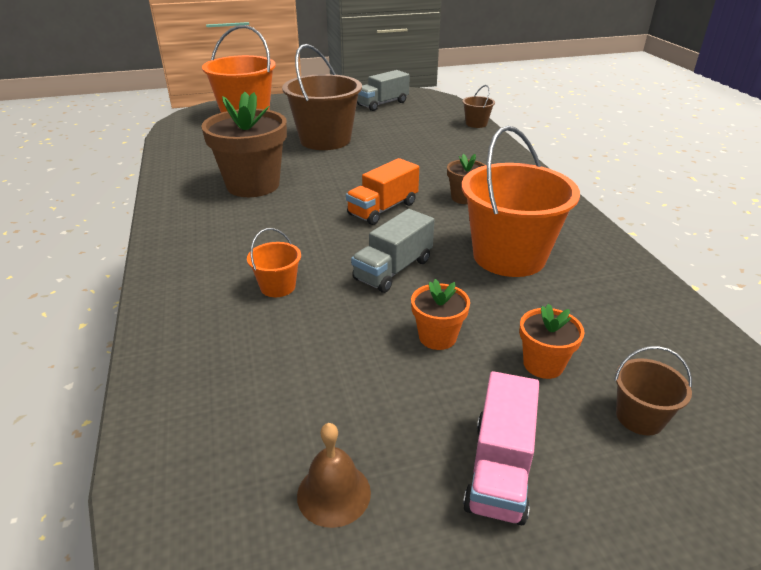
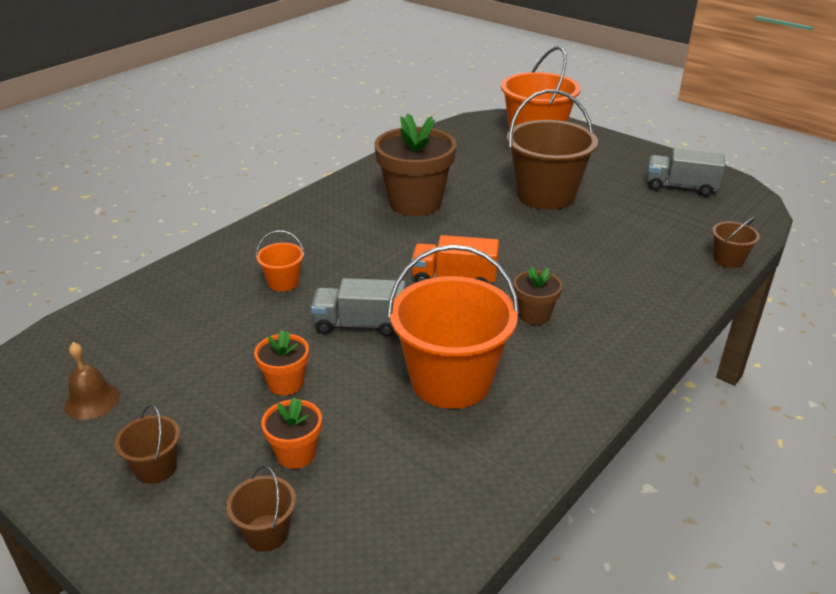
camera: 55 degrees right, 0 degrees up
pink truck [463,371,539,525] -> brown bucket [115,404,180,484]

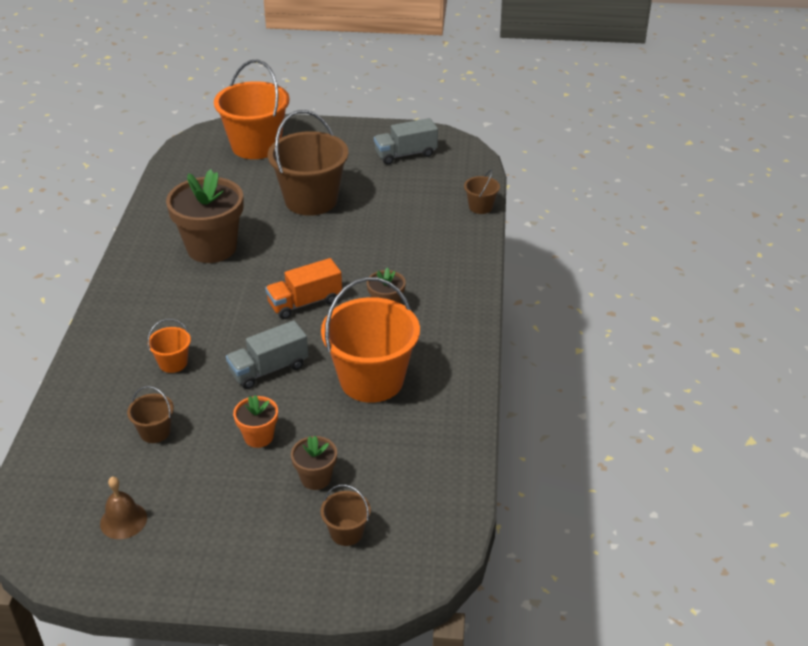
camera: 35 degrees left, 5 degrees up
brown bucket [115,404,180,484] -> brown bucket moved to [127,386,174,443]
orange flower pot [261,397,322,469] -> brown flower pot [291,436,337,490]

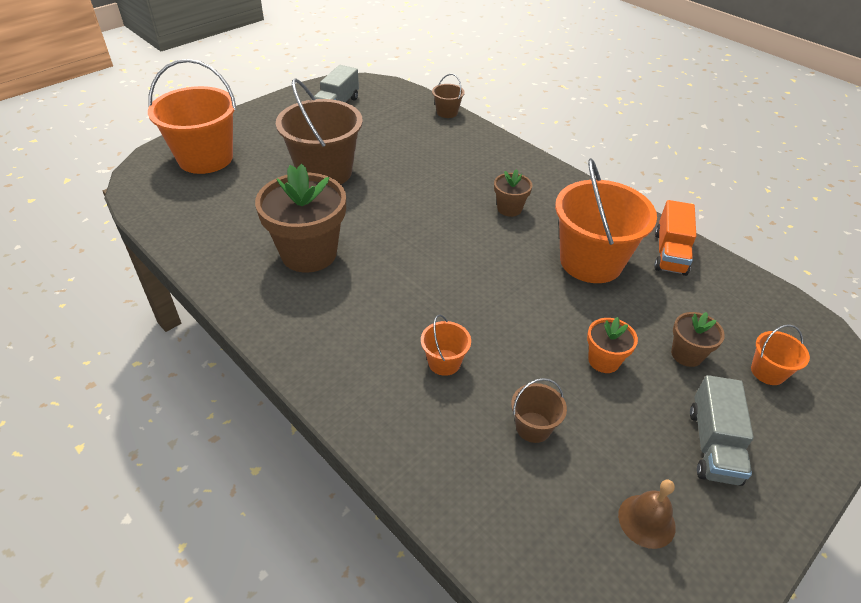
camera: 50 degrees left, 5 degrees up
grey truck [226,320,308,389] -> grey truck moved to [690,375,754,486]
orange truck [265,258,342,319] -> orange truck moved to [654,200,696,276]
brown bucket [321,484,371,546] -> orange bucket [751,324,810,385]

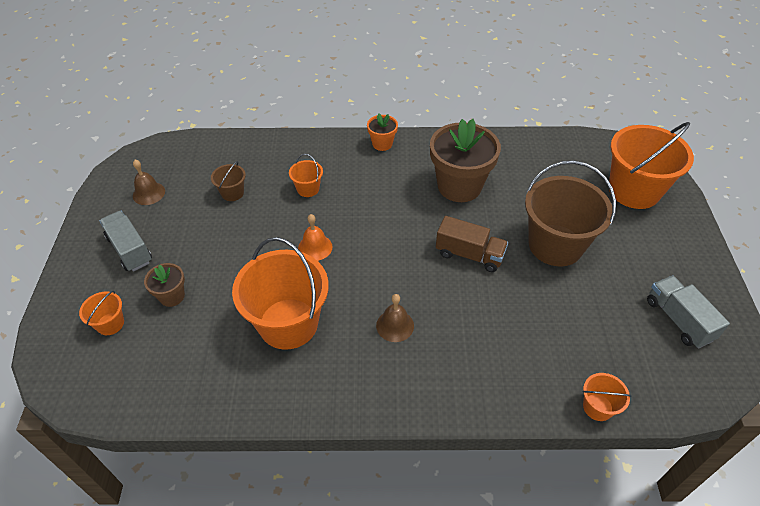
camera: 135 degrees right, 5 degrees up
brown bucket [432,74,465,118] -> orange bucket [582,373,632,421]
brown flower pot [494,169,533,217] -> brown bell [376,294,414,342]
orange flower pot [587,317,638,373] -> orange flower pot moved to [367,113,398,151]
orange truck [654,200,696,276] -> none
none -> orange bell [298,214,332,261]
none -> brown truck [436,216,508,272]

